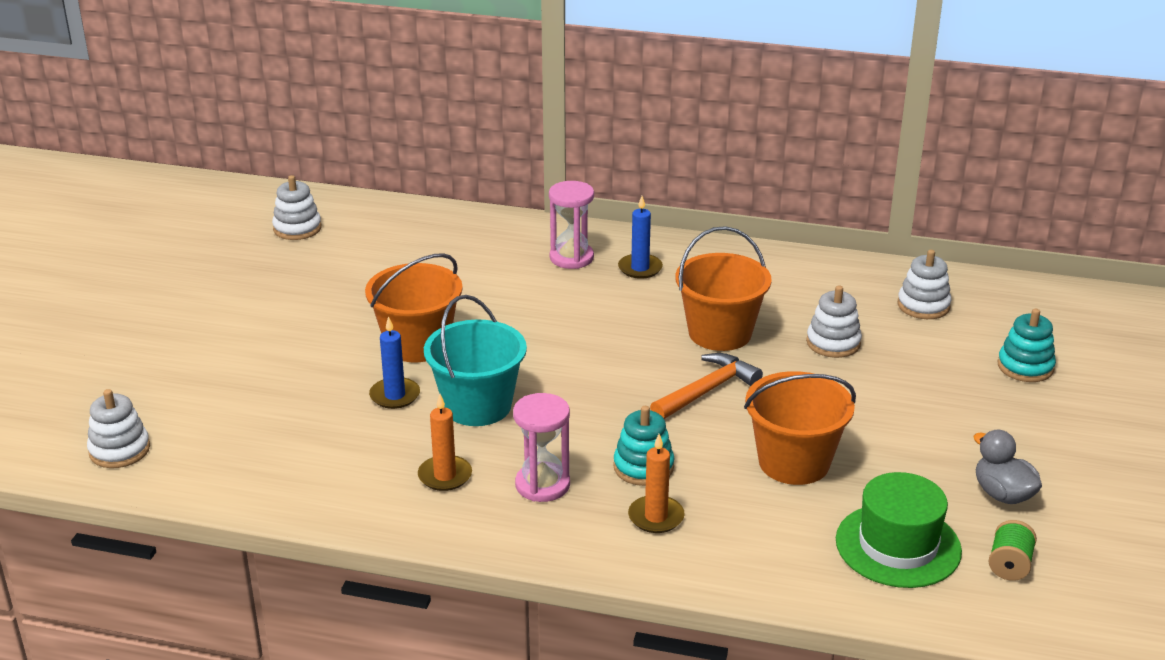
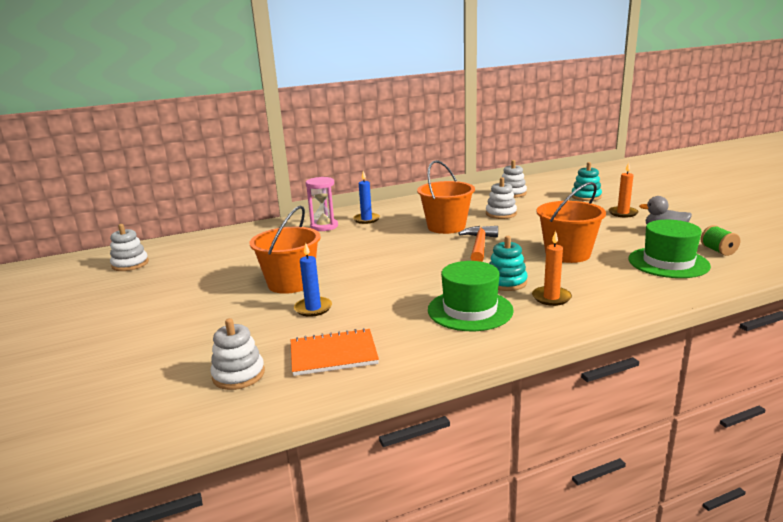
camera: 35 degrees left, 10 degrees down
white stacking toy [87,389,150,468] -> white stacking toy moved to [211,318,265,390]
orange candle [418,394,472,491] -> orange candle moved to [609,162,638,217]
turquoise bucket [424,295,527,426] -> none
pink hourglass [513,393,570,502] -> green hat [428,261,514,331]
none -> orange notebook [291,328,379,376]

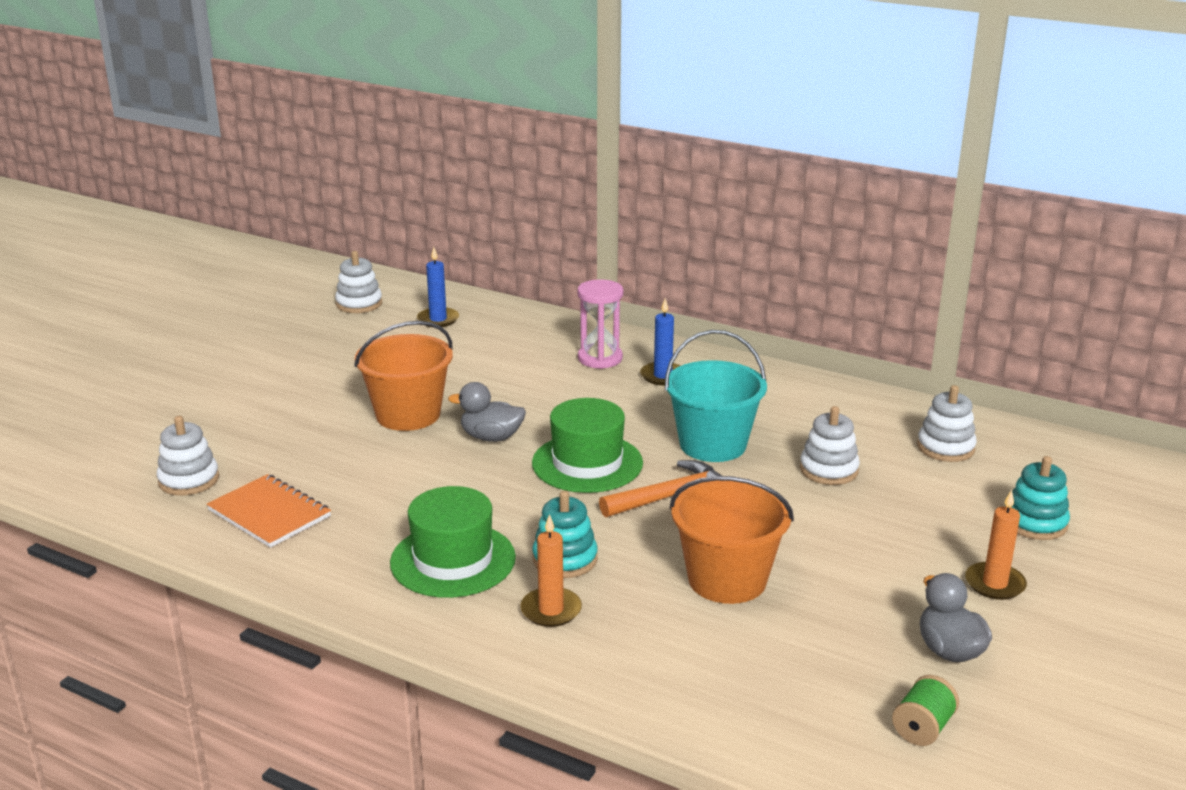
camera: 50 degrees right, 5 degrees up
blue candle [294,243,332,317] -> blue candle moved to [417,247,459,327]
orange bucket [417,160,475,234] -> turquoise bucket [665,330,767,462]
green hat [628,220,711,278] -> green hat moved to [532,398,643,493]
none -> grey duck [448,382,526,442]

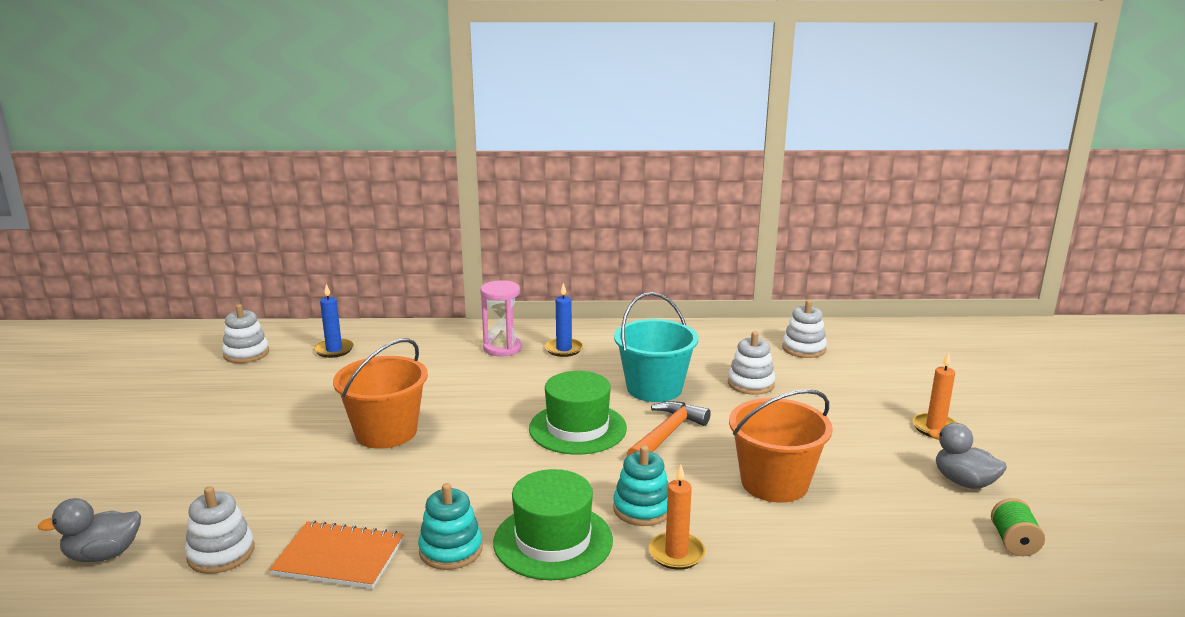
camera: 30 degrees left, 5 degrees down
grey duck [448,382,526,442] -> grey duck moved to [37,498,141,562]
turquoise stacking toy [1005,456,1070,540] -> turquoise stacking toy moved to [418,483,483,570]

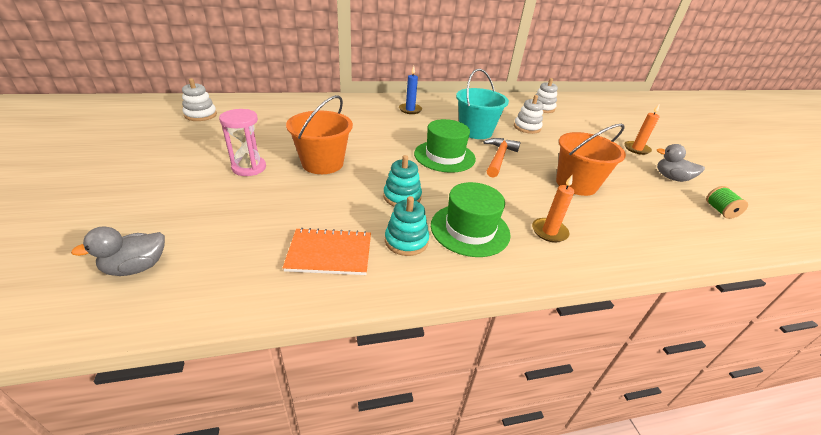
camera: 15 degrees left, 15 degrees up
white stacking toy [185,486,254,574] -> none
blue candle [314,284,354,358] -> none
pink hourglass [480,280,522,357] -> pink hourglass moved to [219,109,266,176]
turquoise stacking toy [613,445,669,526] -> turquoise stacking toy moved to [383,155,422,207]

